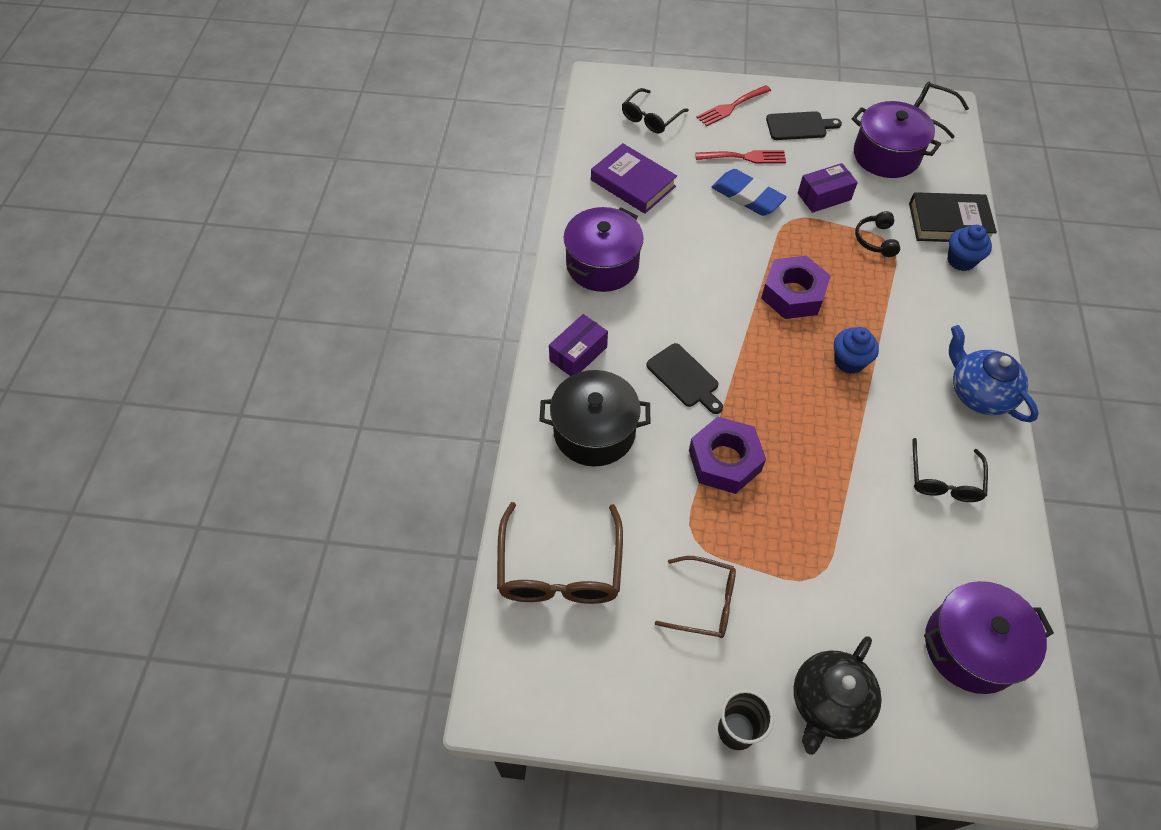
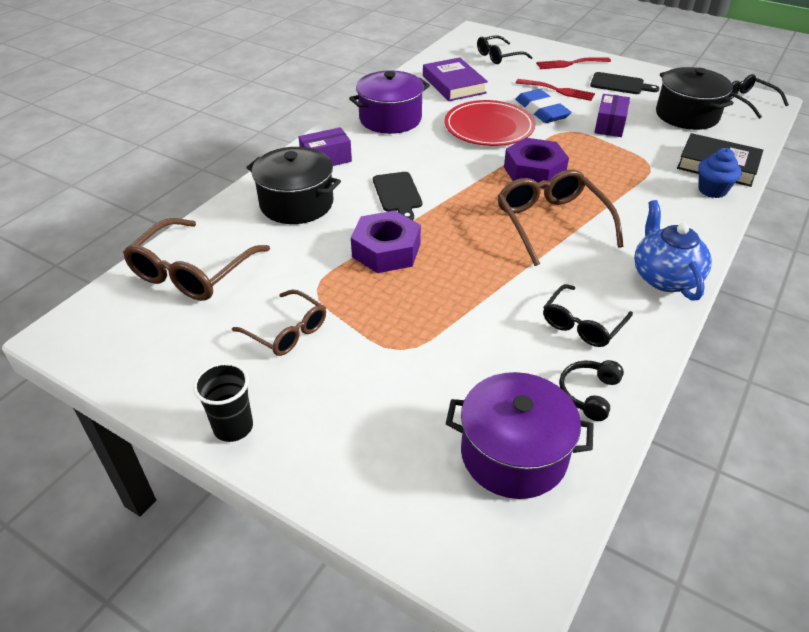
camera: 25 degrees right, 15 degrees down
black teapot [793,636,882,755] -> none
purple box [798,163,858,213] -> purple box turned 75 degrees counterclockwise [594,94,630,137]
blue cupcake [834,327,879,374] -> brown glasses [497,169,624,266]
purple pot [852,101,941,178] -> black pot [656,67,734,130]
black headphones [855,211,900,257] -> black headphones moved to [559,360,624,421]
none -> red plate [444,100,535,146]

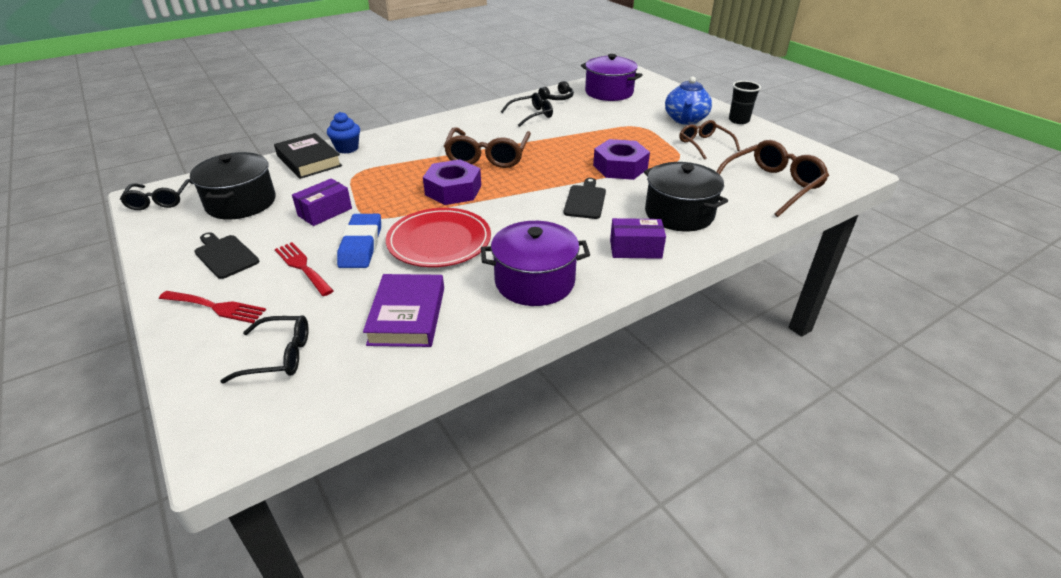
camera: 155 degrees left, 5 degrees down
blue teapot [634,200,712,301] -> blue teapot moved to [665,77,712,125]

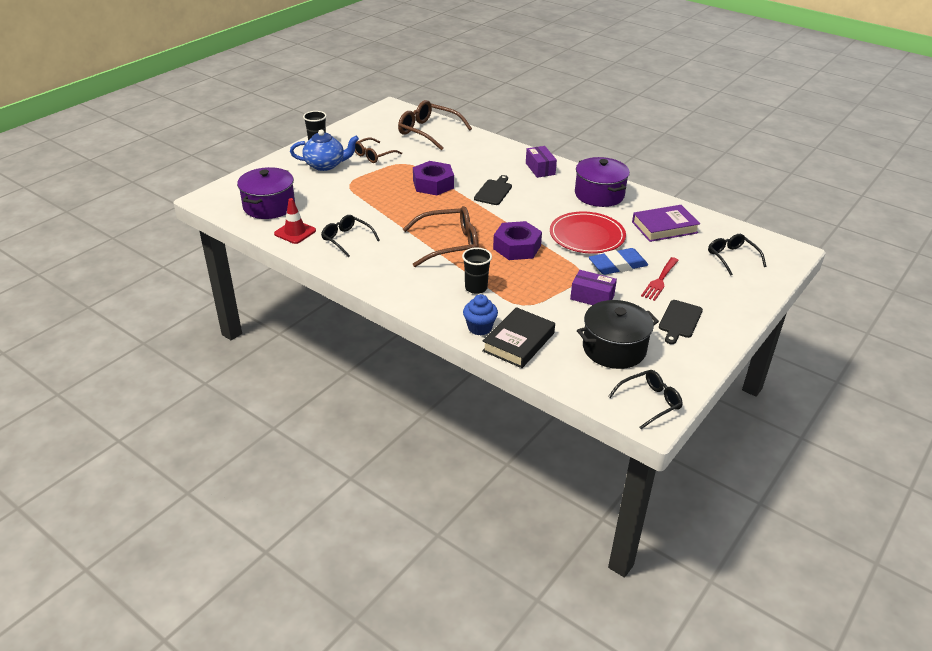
camera: 110 degrees left, 0 degrees up
red fork [159,291,266,323] -> none
black headphones [538,81,574,100] -> red traffic cone [274,198,316,244]
black cutting board [564,178,606,219] -> black cutting board turned 120 degrees clockwise [474,175,512,205]
black pot [644,162,728,231] -> none
none -> black cup [462,247,492,294]

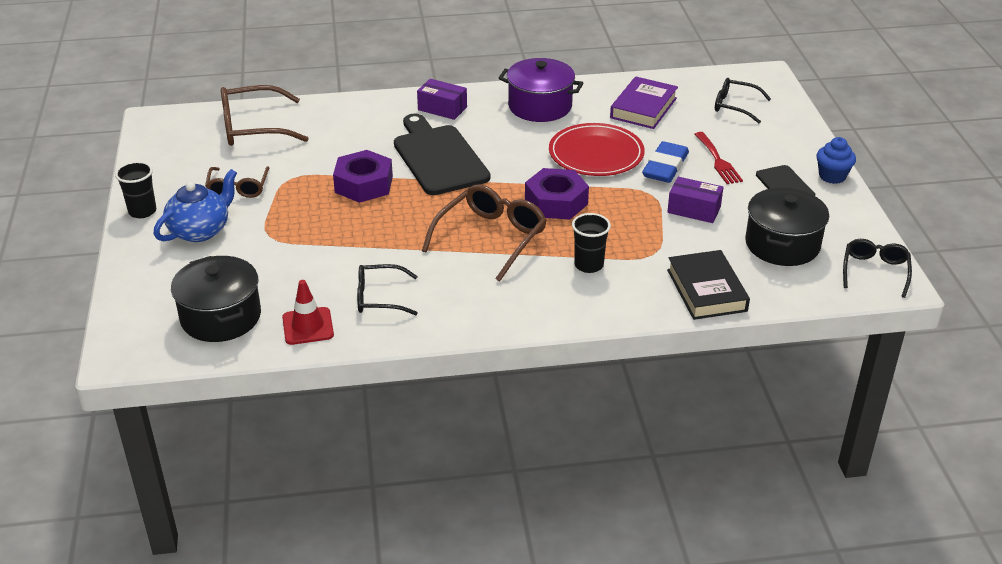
camera: 45 degrees left, 0 degrees up
purple pot [237,167,295,219] -> black pot [171,256,261,342]
blue cupcake [463,294,498,335] -> blue cupcake moved to [816,137,856,184]
black cutting board [474,175,512,205] -> black cutting board [394,114,490,195], size x1.85
purple box [570,270,617,305] -> purple box turned 45 degrees clockwise [667,177,723,223]

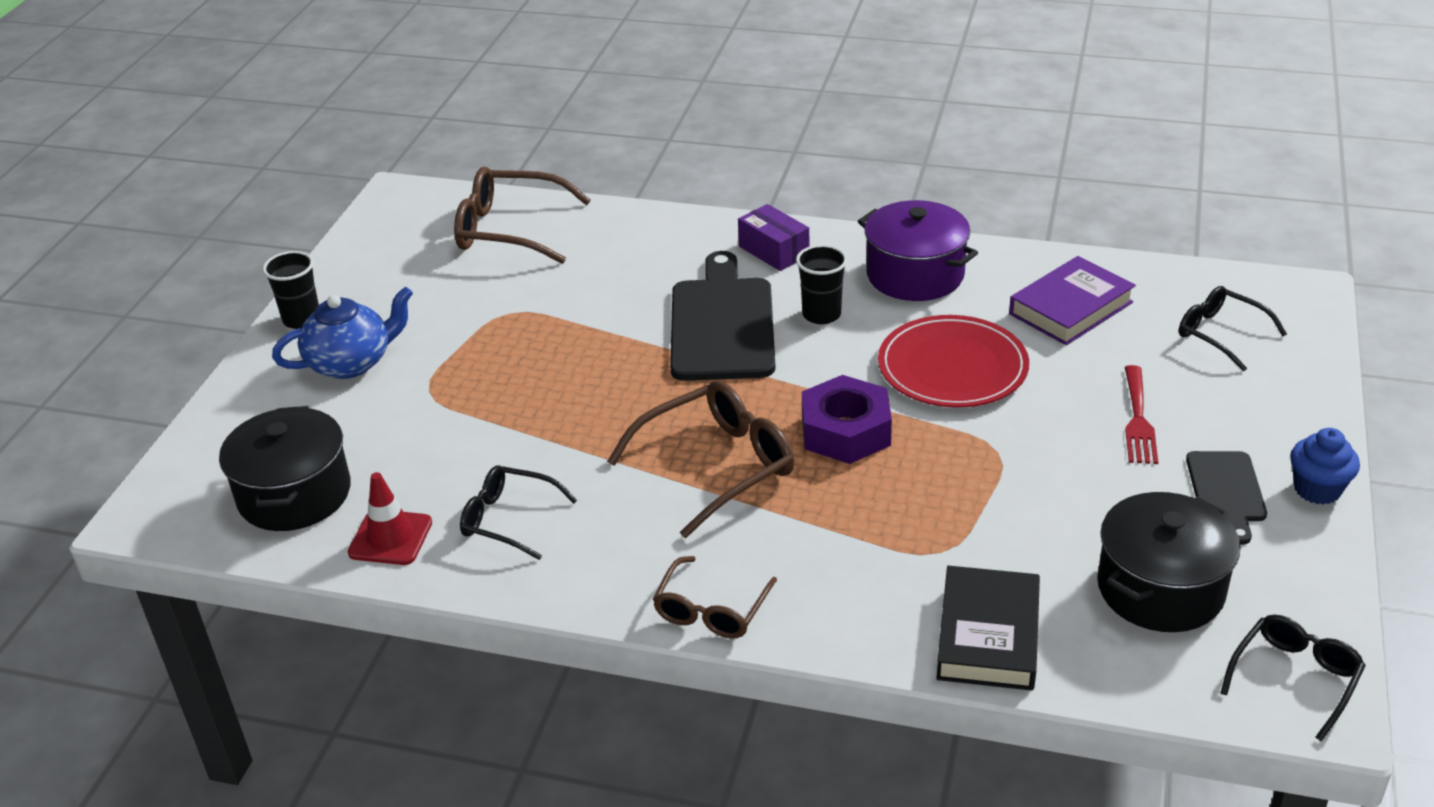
camera: 25 degrees right, 0 degrees up
brown glasses [205,166,269,198] -> brown glasses moved to [653,556,777,639]
purple nut [333,150,393,203] -> none
black cup [572,213,611,273] -> black cup moved to [796,245,847,324]
blue eraser [642,141,689,183] -> none
purple box [667,177,723,223] -> none

